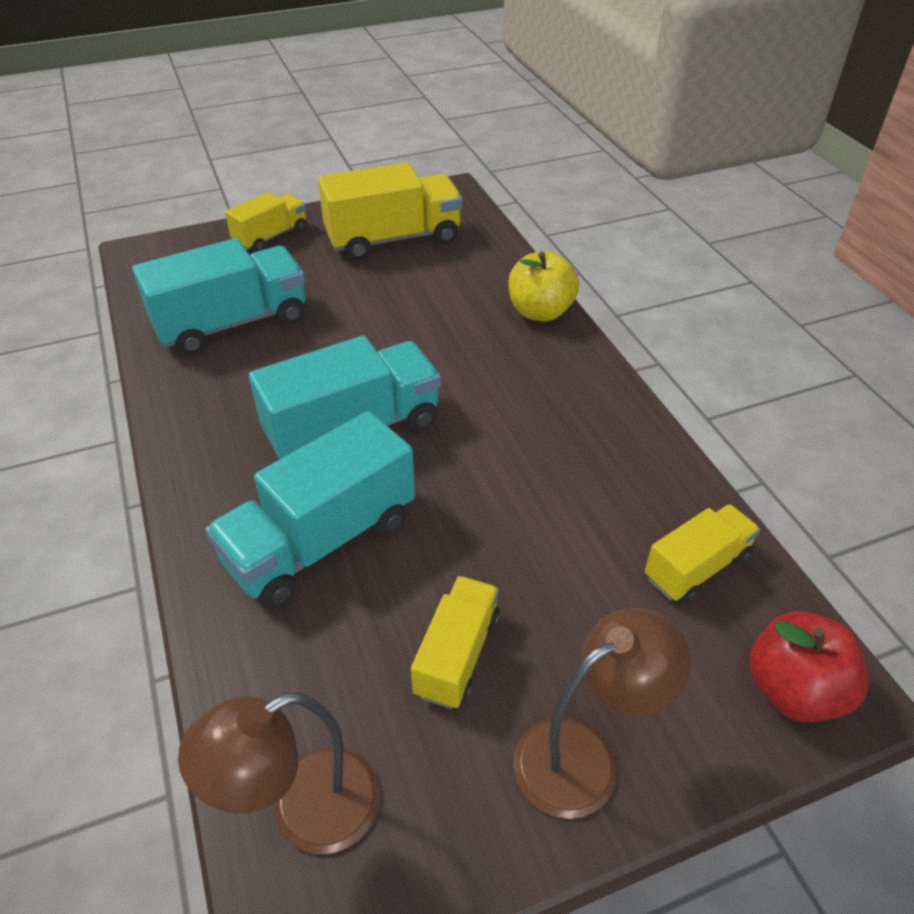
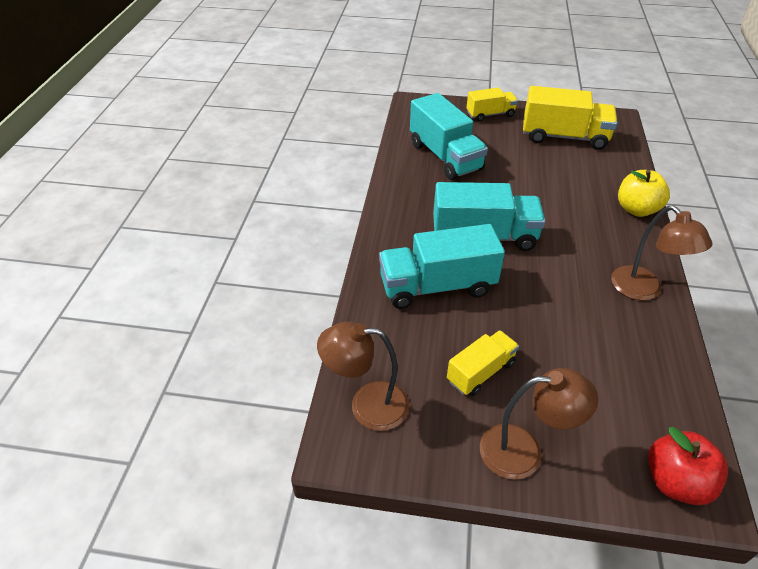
camera: 30 degrees right, 0 degrees up
turquoise truck [132,238,306,355] -> turquoise truck turned 60 degrees clockwise [410,93,488,180]
yellow truck [645,504,760,603] -> none
none -> brown lamp [611,206,713,301]

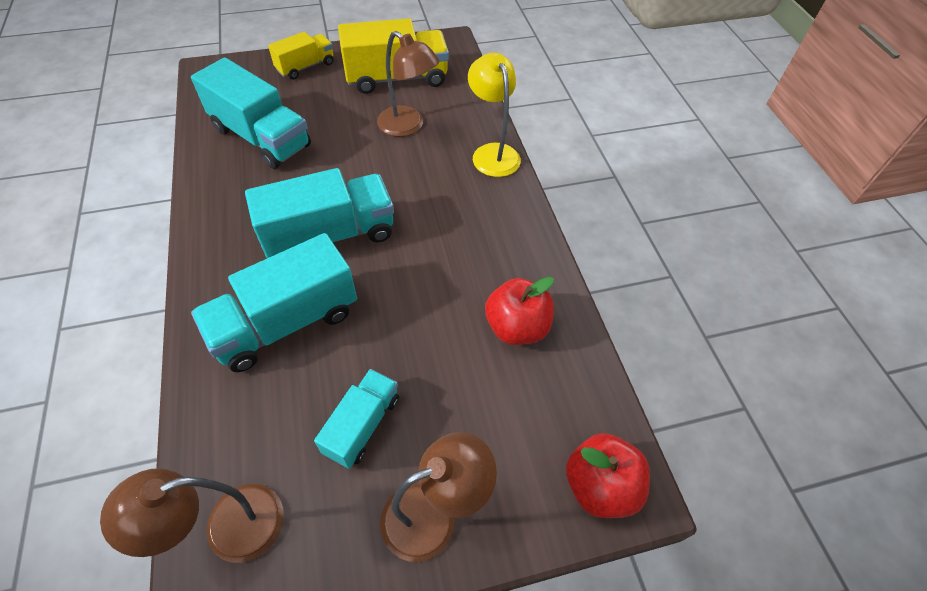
camera: 25 degrees left, 10 degrees up
yellow truck [447,330,519,396] -> turquoise truck [314,369,399,469]
brown lamp [611,206,713,301] -> brown lamp moved to [377,31,439,137]
yellow apple [618,170,670,217] -> yellow lamp [468,53,521,177]
none -> red apple [485,277,554,345]

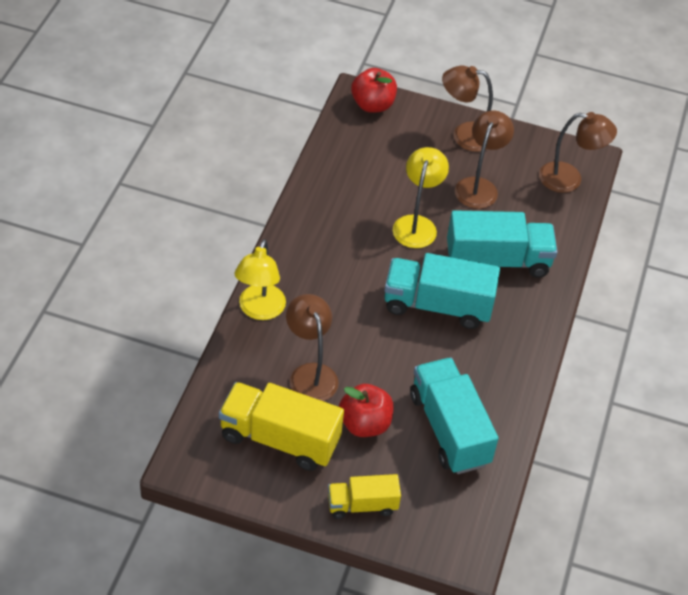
camera: 150 degrees left, 5 degrees down
turquoise truck [314,369,399,469] -> brown lamp [455,110,514,209]
red apple [485,277,554,345] -> red apple moved to [339,384,394,437]
none -> yellow lamp [393,147,449,248]

